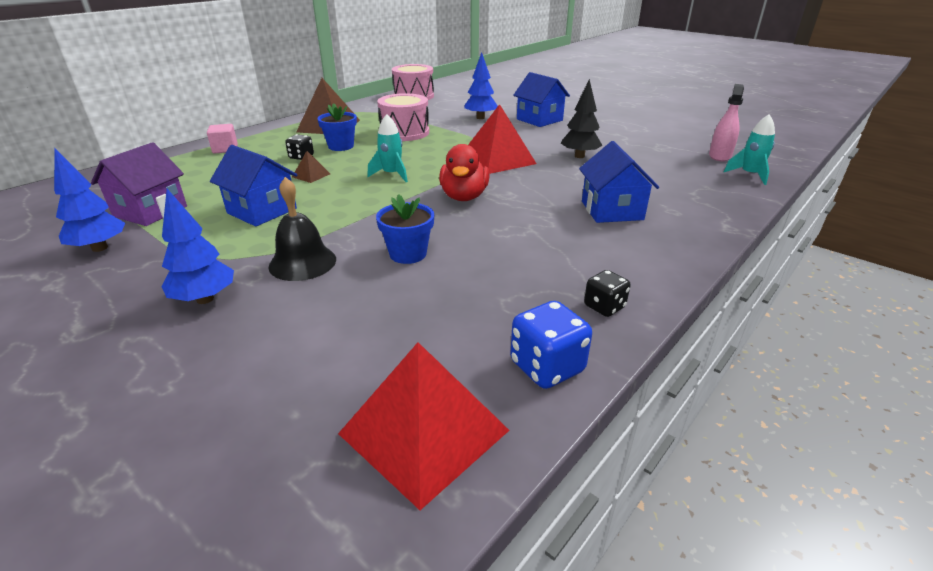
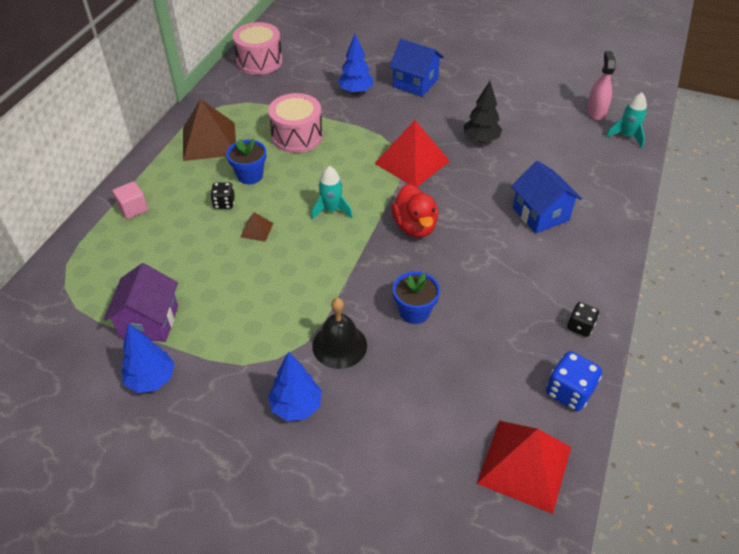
camera: 20 degrees left, 15 degrees up
blue house [210,145,298,227] -> none

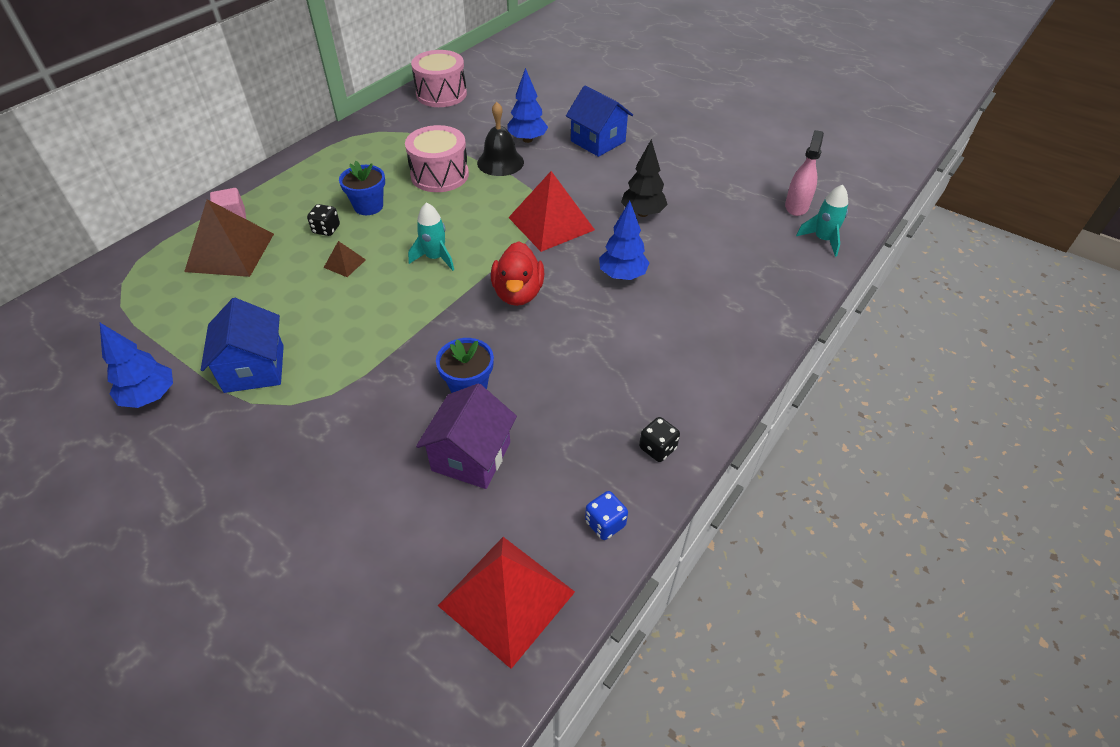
camera: 15 degrees right, 0 degrees up
purple house [103,263,178,342] -> purple house moved to [416,383,517,489]
brown pyramid [183,99,236,161] -> brown pyramid moved to [184,199,274,277]
blue tree [268,352,322,421] -> blue tree moved to [599,201,649,280]
black bell [312,298,367,369] -> black bell moved to [477,102,524,176]
blue house [511,161,582,233] -> blue house moved to [201,298,284,393]
blue dice [546,351,602,411] -> blue dice [585,491,628,540], size x0.64

